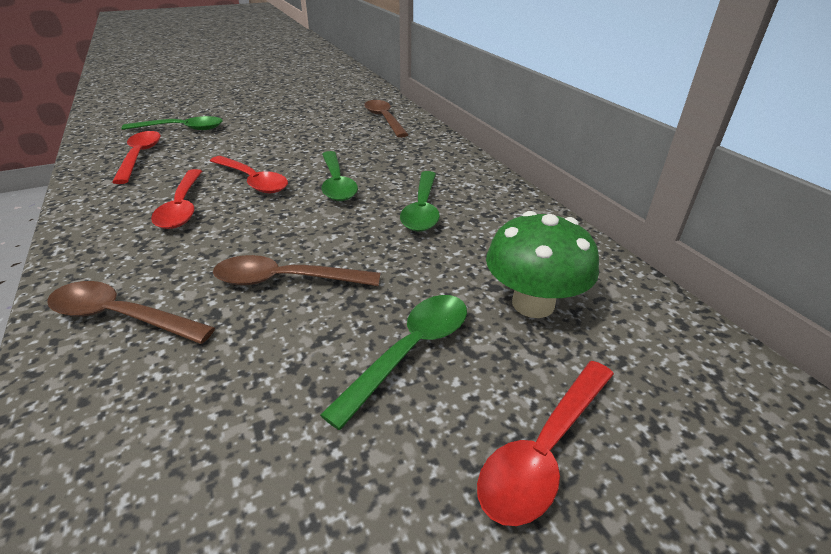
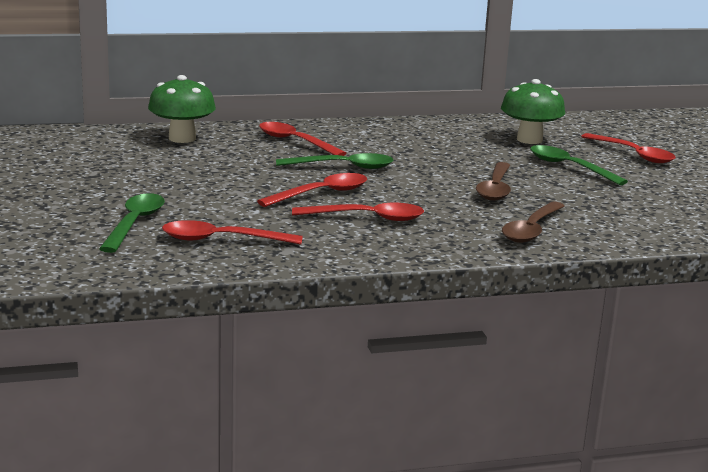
camera: 80 degrees left, 15 degrees down
brown spoon [364,100,409,138] -> green mushroom [148,75,216,143]
green spoon [400,171,440,232] -> none
none -> red spoon [259,122,346,156]

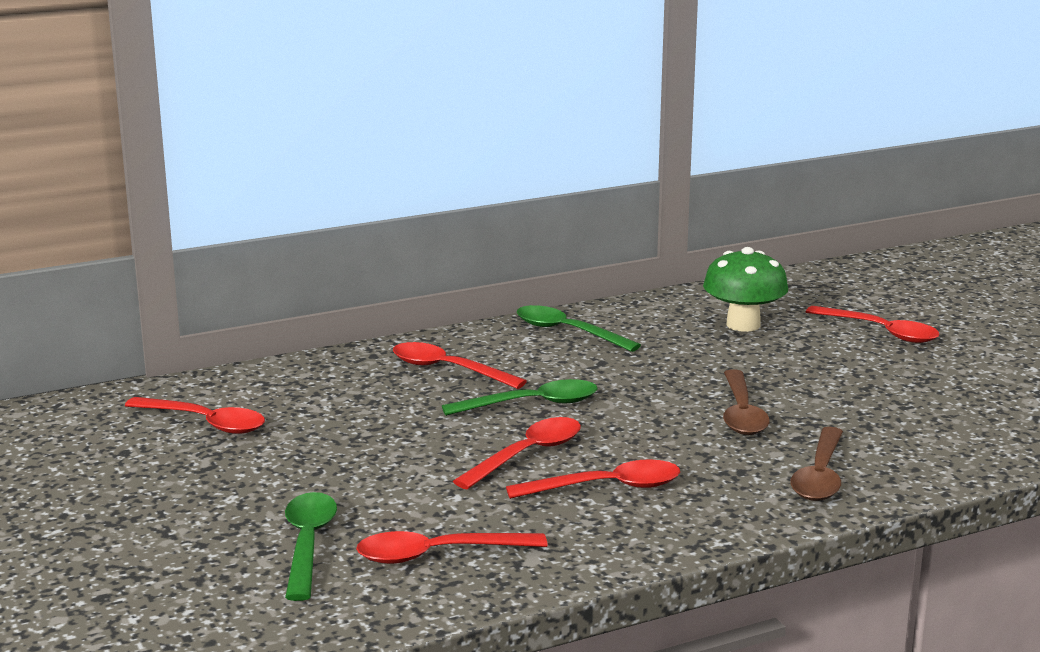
camera: 10 degrees left, 0 degrees up
green mushroom [148,75,216,143] -> none
green spoon [530,145,628,185] -> green spoon moved to [517,305,641,352]
none -> red spoon [125,397,265,434]

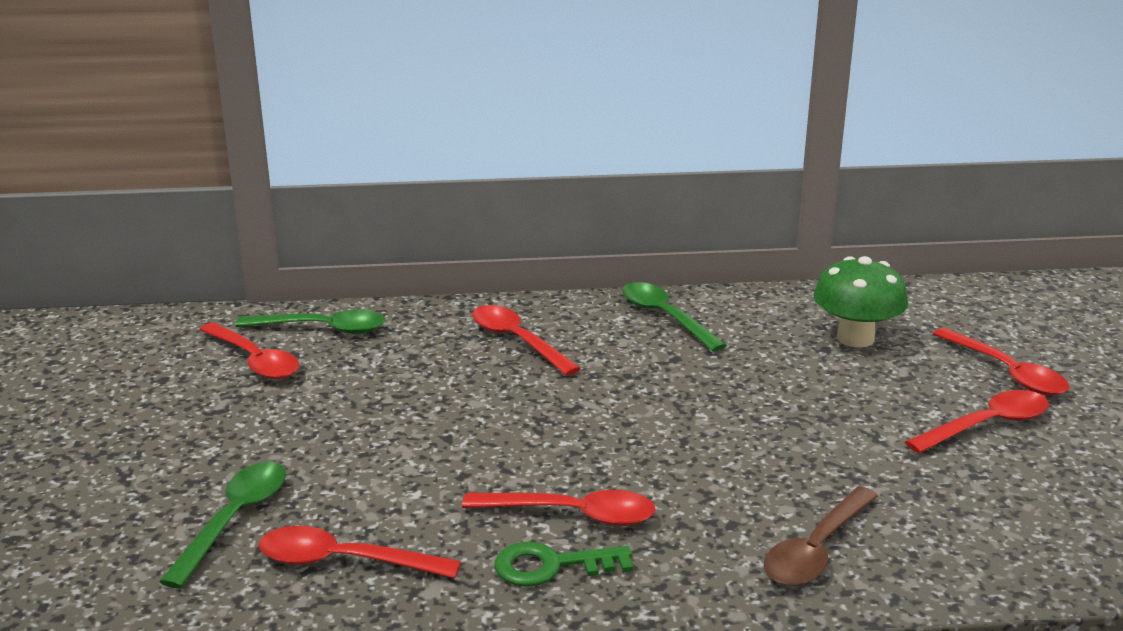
camera: 20 degrees right, 5 degrees up
green spoon [442,379,597,416] -> green spoon moved to [235,310,385,334]
red spoon [453,417,581,489] -> red spoon moved to [905,390,1049,453]
brown spoon [723,369,770,435] -> none
none -> green key [494,542,633,587]

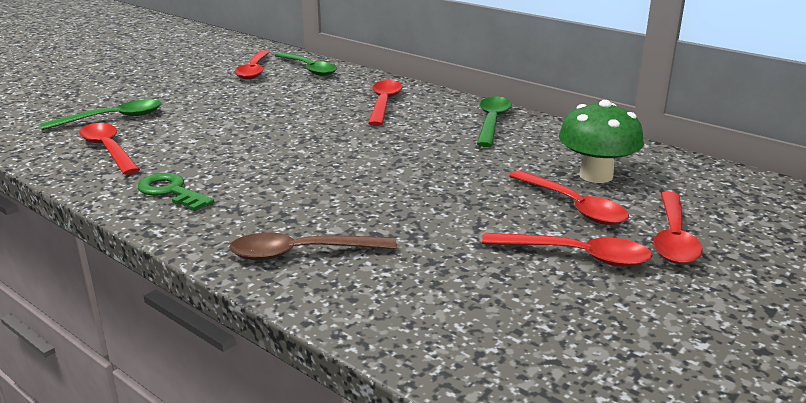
camera: 45 degrees right, 0 degrees up
red spoon [462,490,655,526] -> red spoon moved to [509,171,629,225]

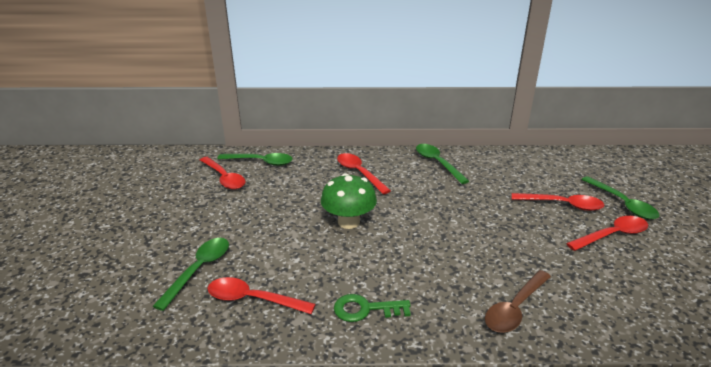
camera: 40 degrees left, 5 degrees up
green mushroom [559,100,644,183] -> green mushroom moved to [321,173,377,229]
red spoon [653,192,703,264] -> green spoon [581,176,659,219]

